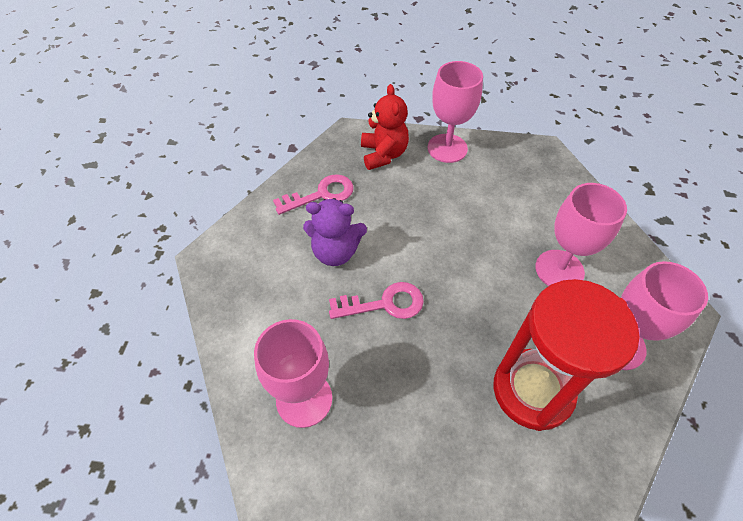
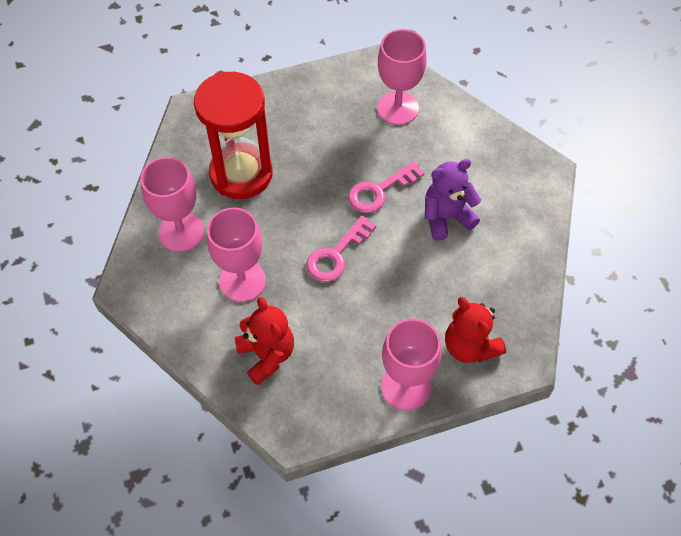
camera: 155 degrees right, 5 degrees up
pink key [273,174,354,215] -> pink key moved to [306,215,376,282]
none -> red teddy bear [235,297,294,385]

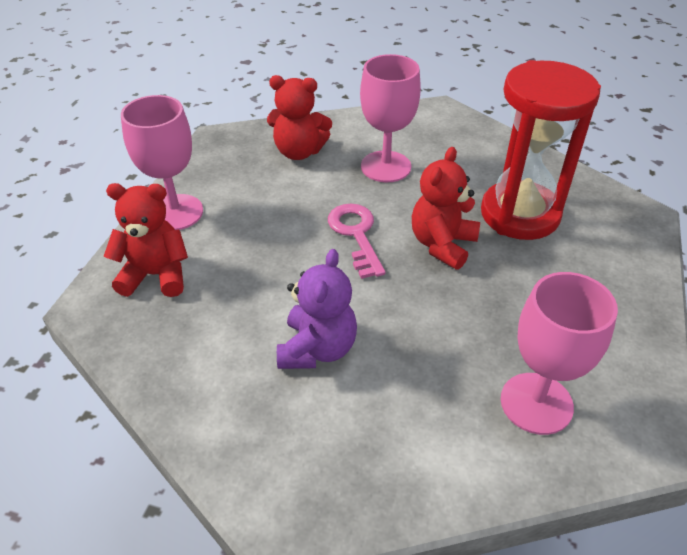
camera: 125 degrees right, 15 degrees down
pink goblet [140,157,204,252] -> none
pink key [348,161,425,213] -> none
none -> red teddy bear [412,147,480,270]

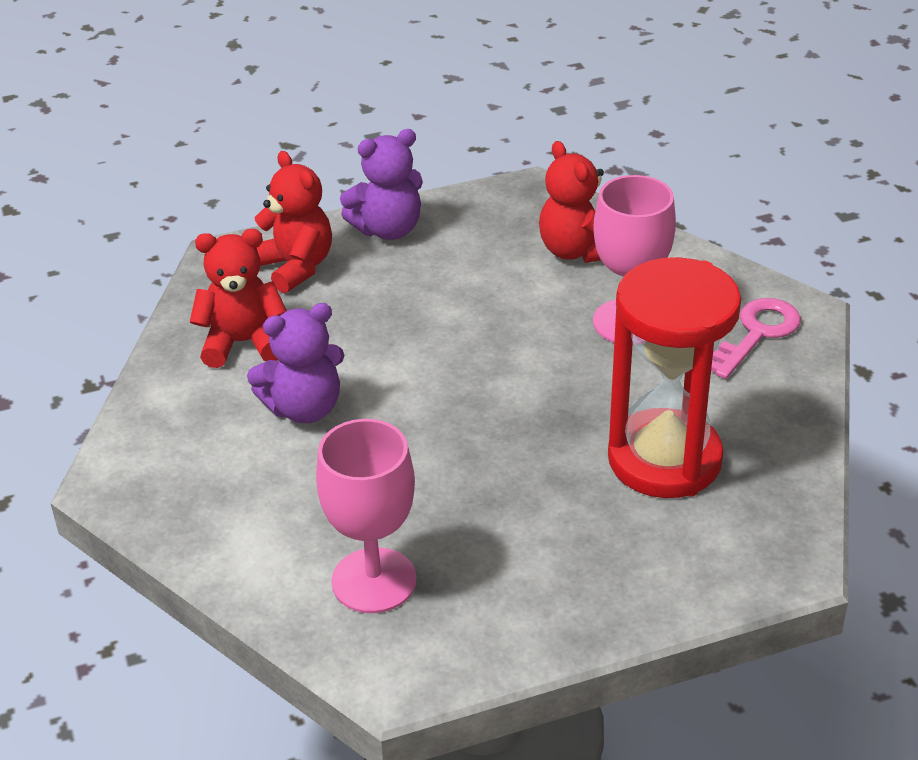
camera: 55 degrees right, 5 degrees down
pink goblet [121,95,203,230] -> purple teddy bear [340,129,423,240]
pink key [328,204,386,279] -> pink key moved to [711,298,801,379]
red teddy bear [412,147,480,270] -> red teddy bear moved to [190,229,287,368]

